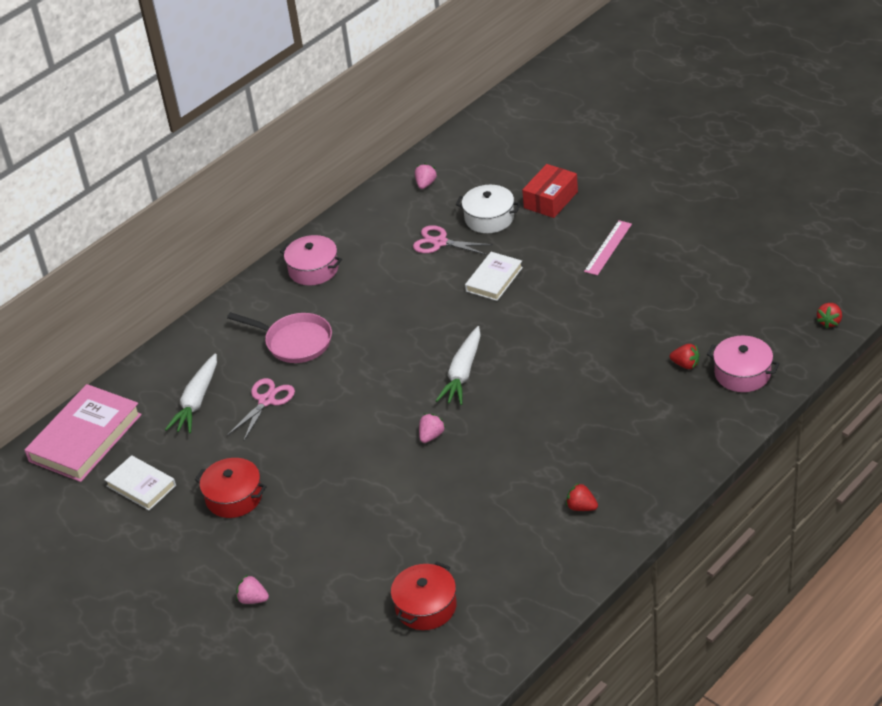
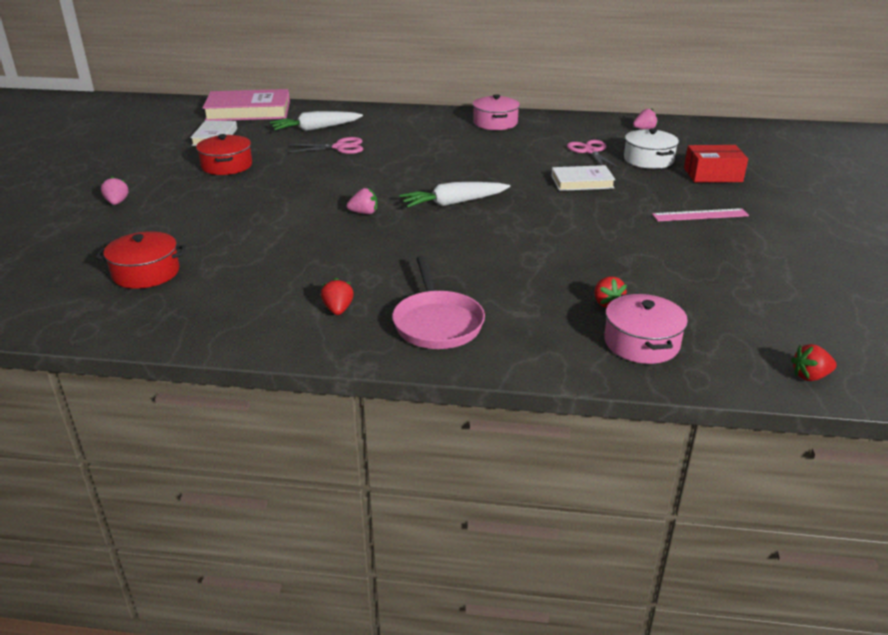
camera: 50 degrees right, 10 degrees down
pink pan [227,312,332,363] -> pink pan moved to [392,255,485,349]

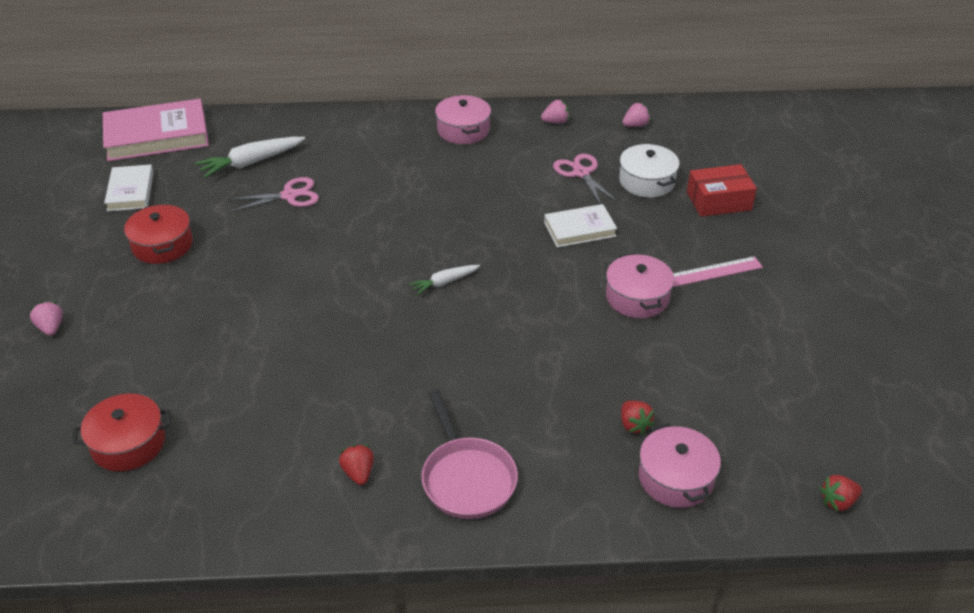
camera: 10 degrees left, 10 degrees up
pink strawberry [347,188,378,214] -> pink strawberry moved to [541,100,569,124]
white carrot [399,182,510,208] -> white carrot [409,265,480,295], size x0.59
none -> pink pot [606,253,674,318]

